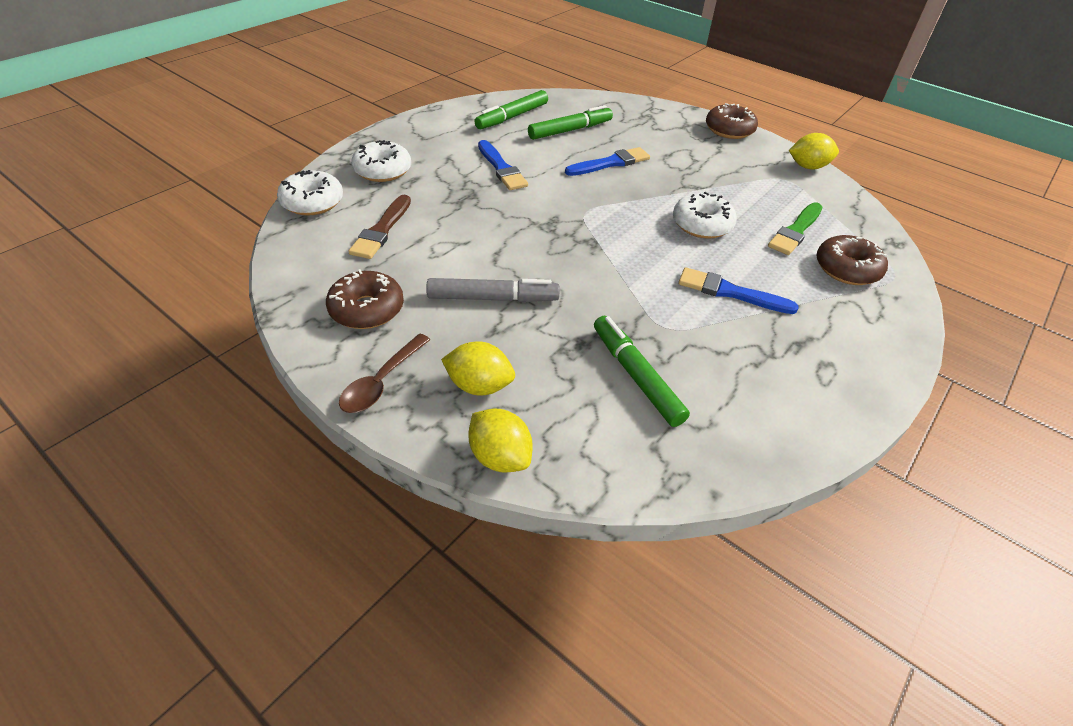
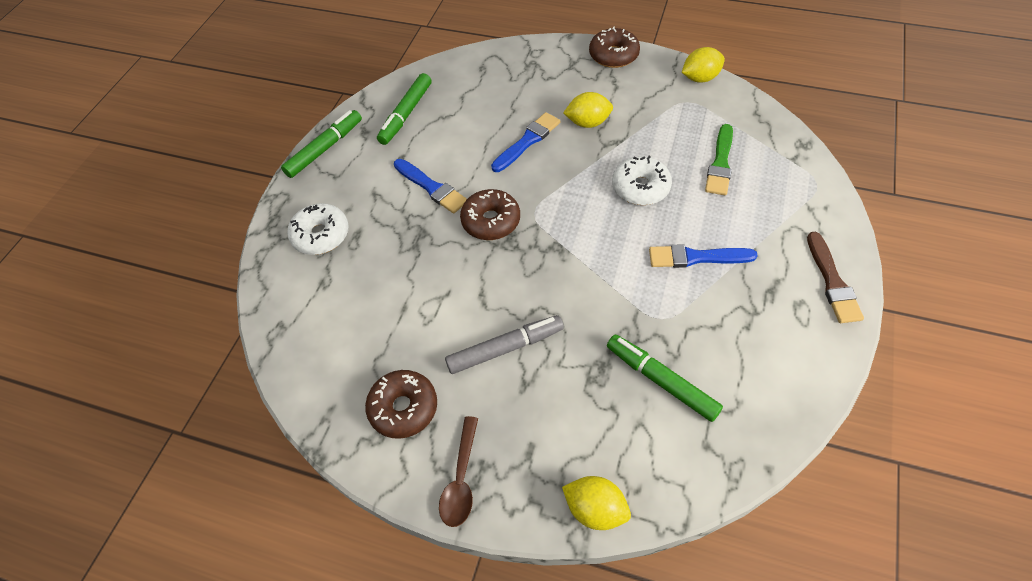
camera: 15 degrees left, 10 degrees up
white donut [277,170,343,215] -> none
brown brush [348,195,411,259] -> brown brush moved to [807,232,864,323]
yellow lemon [441,341,515,395] -> yellow lemon moved to [563,92,613,128]
green marker [528,105,613,140] -> green marker moved to [281,110,362,178]
brown donut [817,235,888,285] -> brown donut moved to [460,189,520,240]

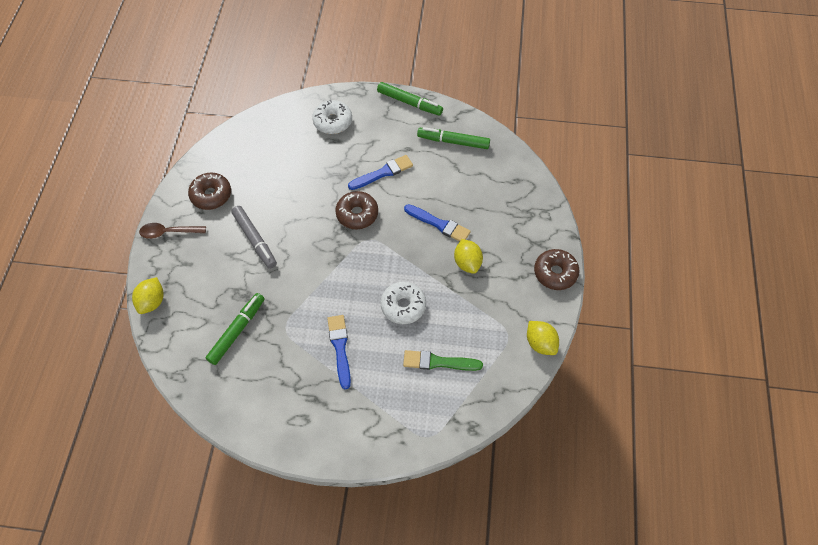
camera: 75 degrees right, 5 degrees up
blue brush [394,159,467,214] -> blue brush turned 150 degrees counterclockwise [348,155,413,190]
brown brush [807,232,864,323] -> none

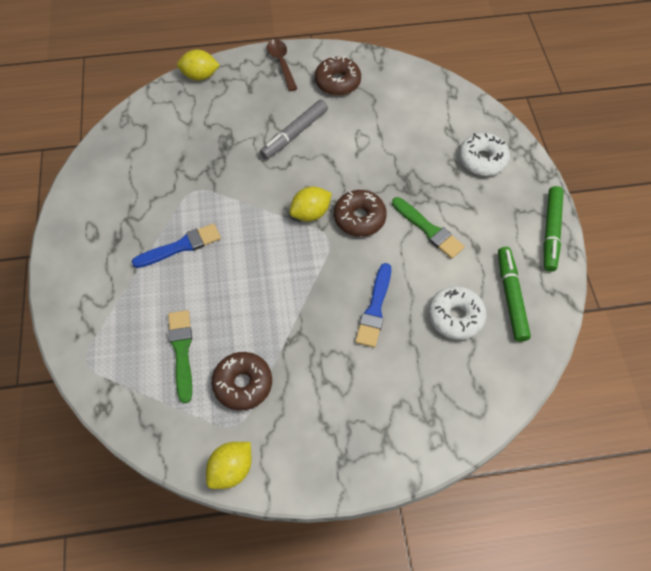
camera: 75 degrees right, 0 degrees up
green marker [205,293,265,365] -> none
blue brush [348,155,413,190] -> green brush [392,197,465,259]
white donut [381,282,426,324] -> white donut moved to [429,286,487,340]
yellow lemon [454,239,483,274] -> yellow lemon moved to [290,186,332,221]
brown donut [534,249,580,290] -> brown donut moved to [211,352,272,410]

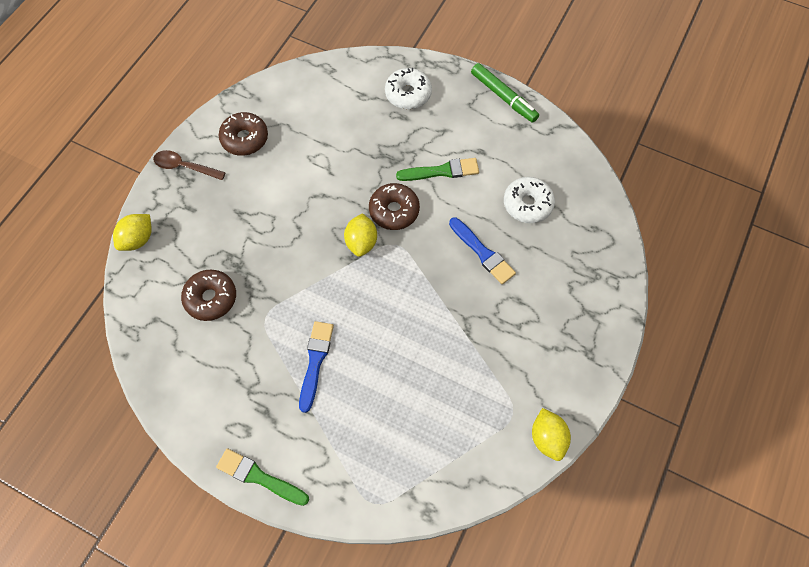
camera: 55 degrees left, 5 degrees up
green brush [168,310,192,403] -> green brush moved to [216,449,309,506]
brown donut [211,352,272,410] -> brown donut moved to [181,270,236,321]
grey marker [260,100,328,160] -> none
green marker [498,247,531,342] -> none

